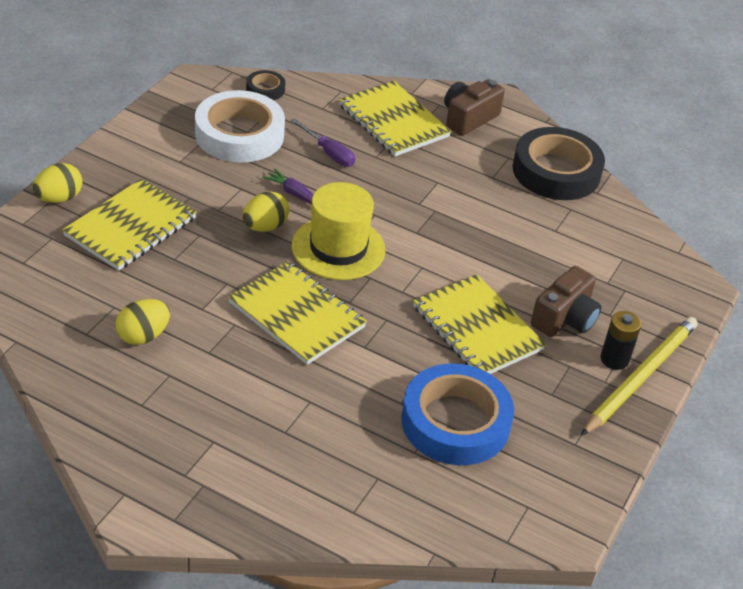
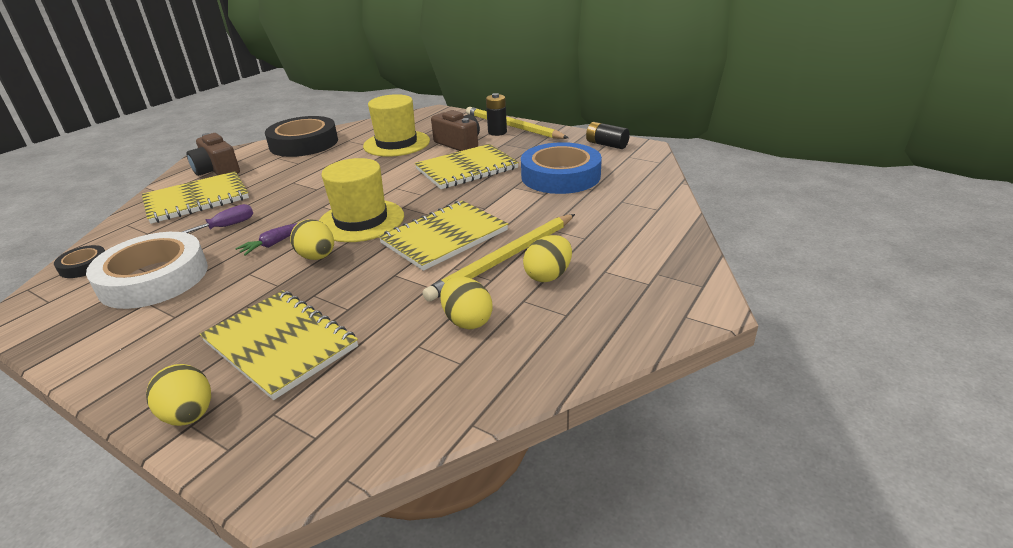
camera: 80 degrees left, 10 degrees down
none -> yellow hat [363,94,430,157]
none -> yellow pencil [422,214,575,302]
none -> yellow egg [523,235,572,282]
none -> black battery [586,122,630,149]

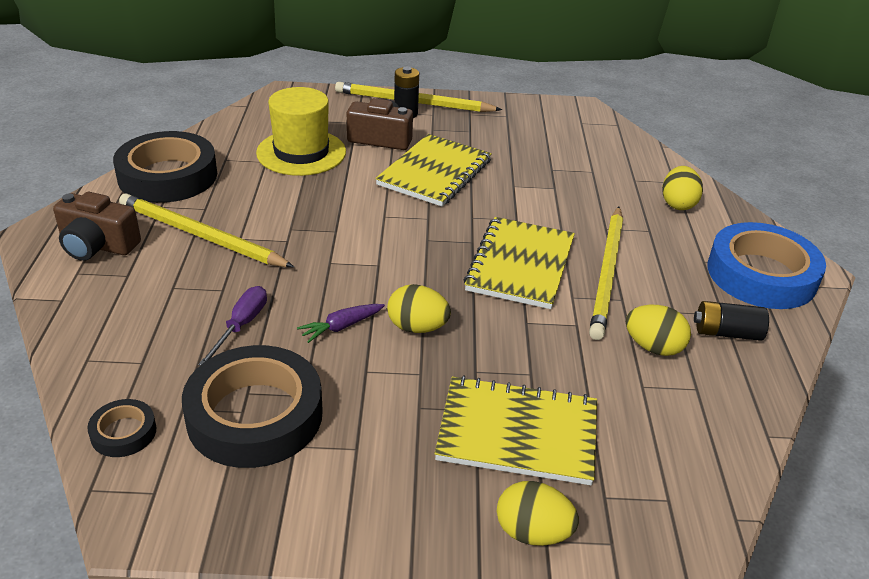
camera: 35 degrees left, 5 degrees up
white tape [86,232,208,309] -> black tape [182,345,323,468]
yellow notebook [142,171,249,224] -> none
purple carrot [235,223,298,256] -> purple carrot turned 45 degrees clockwise [297,304,385,343]
yellow hat [319,158,404,242] -> none
blue tape [521,142,602,194] -> blue tape moved to [708,222,826,309]
yellow egg [523,235,572,282] -> yellow egg moved to [662,166,703,210]
black battery [586,122,630,149] -> black battery moved to [694,301,769,341]
none -> yellow pencil [119,193,294,267]

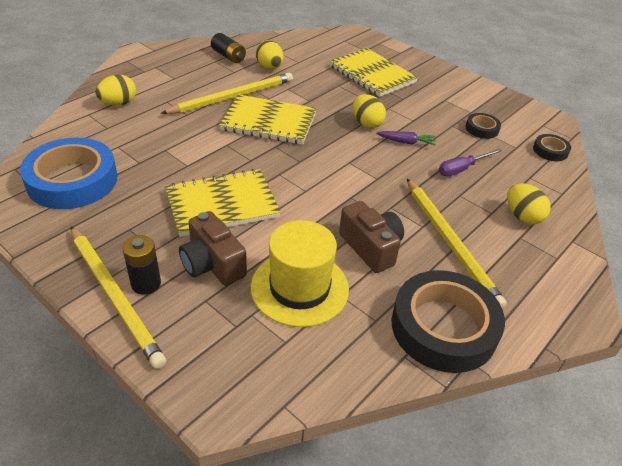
camera: 140 degrees left, 5 degrees up
brown camera [53,192,141,261] -> brown camera moved to [339,201,404,273]
black tape [182,345,323,468] -> black tape [465,113,501,139], size x0.46
yellow notebook [464,217,575,309] -> yellow notebook turned 45 degrees clockwise [219,94,317,145]
yellow egg [497,481,579,546] -> yellow egg moved to [507,183,551,224]
blue tape [708,222,826,309] -> blue tape moved to [20,138,117,209]

